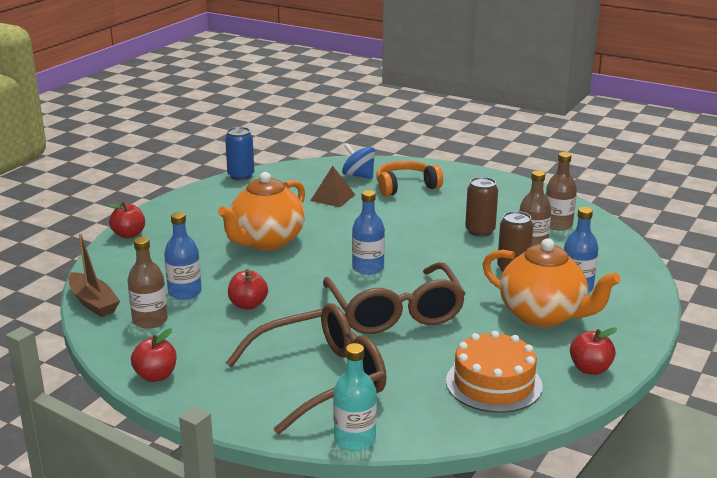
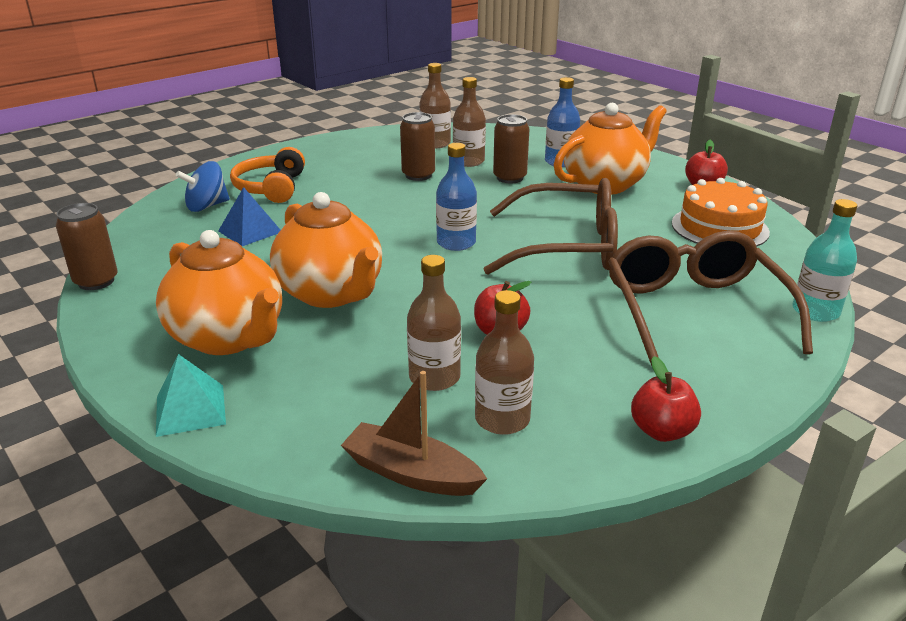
camera: 70 degrees left, 5 degrees up
brown boat [68,233,120,317] -> brown boat turned 135 degrees counterclockwise [341,371,487,496]
red apple [107,202,145,238] -> turquoise pyramid [156,354,226,437]
blue bottle [164,212,202,300] -> brown bottle [407,255,461,391]
blue can [225,127,254,180] -> brown can [56,203,118,290]
brown pyramid [310,166,355,207] -> blue pyramid [218,187,280,246]
none -> orange teapot [156,230,282,355]

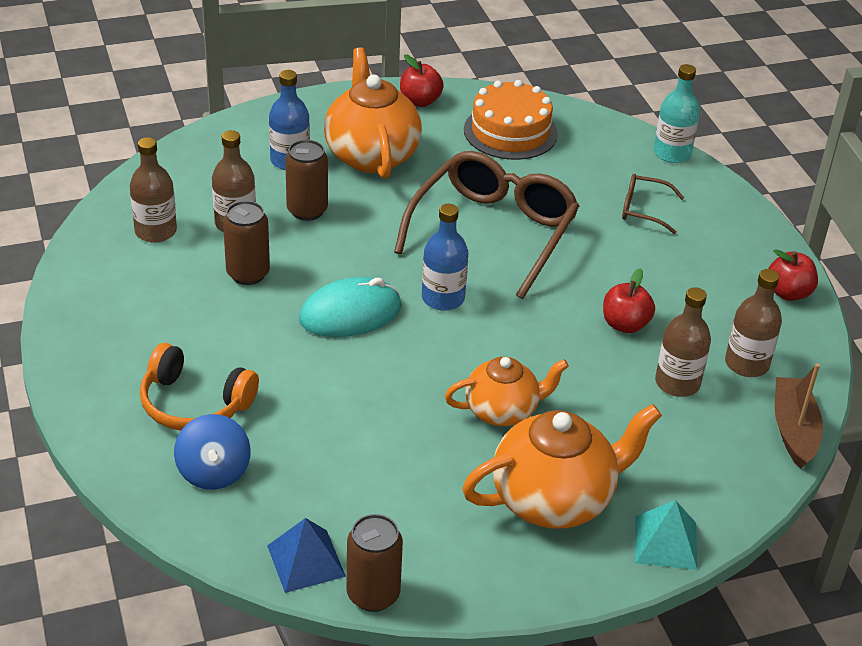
camera: 70 degrees left, 10 degrees up
blue pyramid [218,187,280,246] -> blue pyramid moved to [267,518,346,593]
orange teapot [270,192,382,308] -> orange teapot [445,357,569,426], size x0.63
brown boat [341,371,487,496] -> brown boat turned 135 degrees clockwise [775,363,823,468]
brown glasses [608,231,813,366] -> brown glasses [622,174,684,234], size x0.45
none -> turquoise mouse [299,277,402,337]

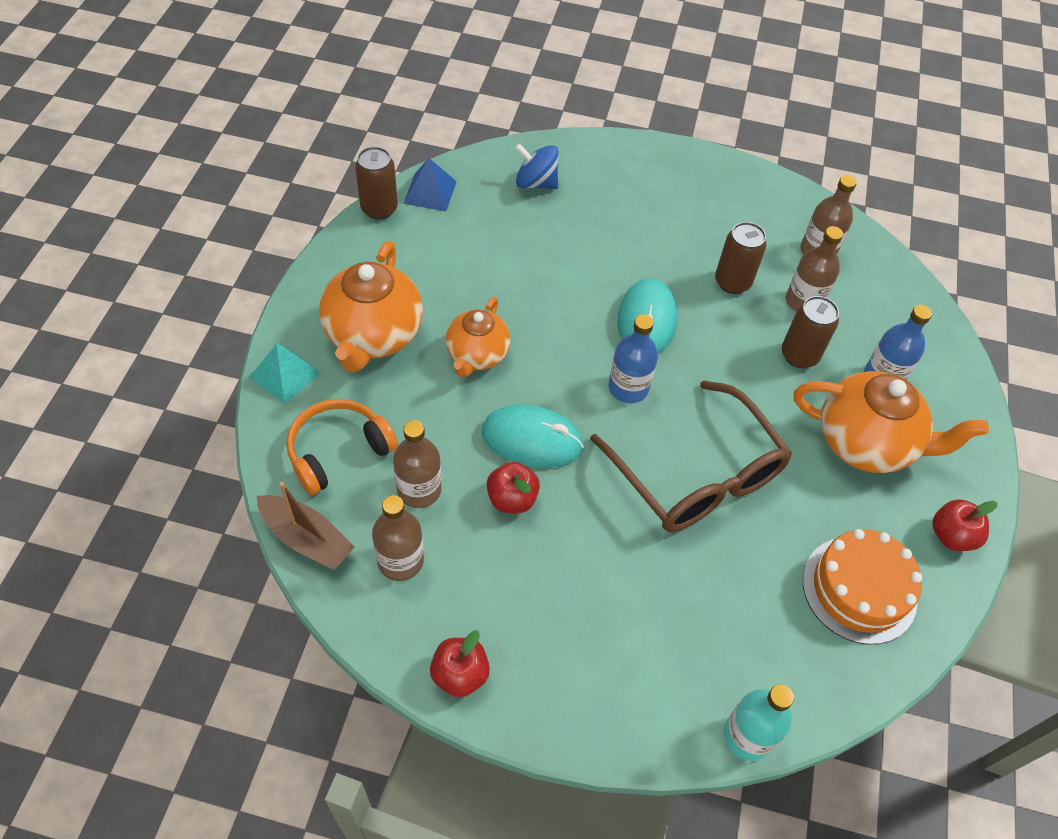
camera: 120 degrees right, 15 degrees up
orange headphones [140,343,259,431] -> orange headphones moved to [287,399,398,495]
brown glasses [622,174,684,234] -> none
none -> turquoise mouse [482,404,584,468]

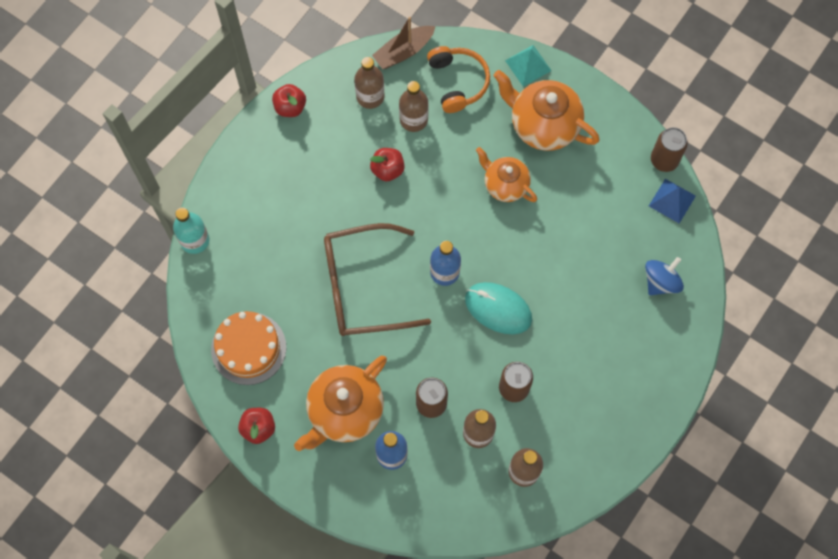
camera: 115 degrees right, 15 degrees up
turquoise mouse [482,404,584,468] -> none

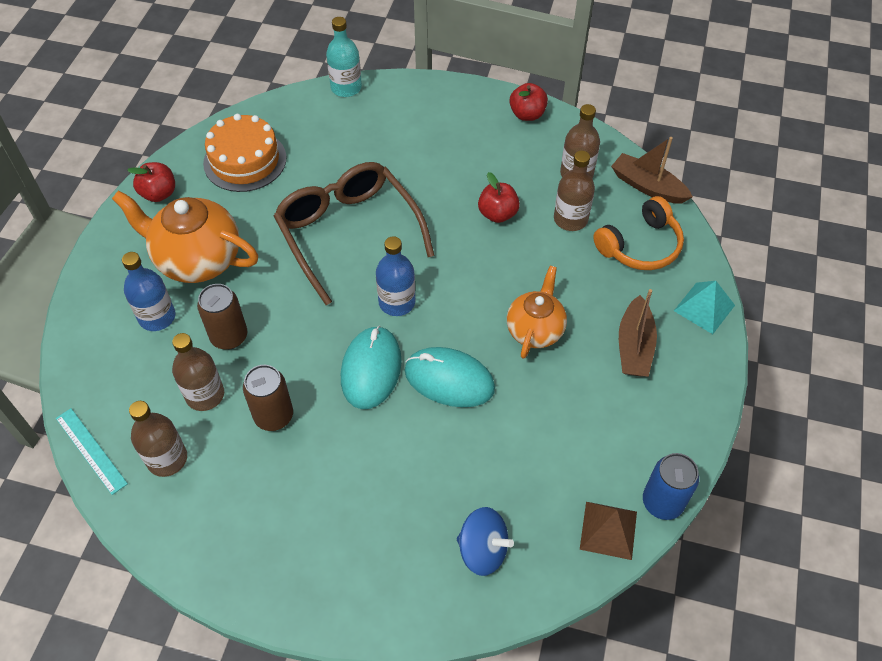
camera: 70 degrees right, 15 degrees down
orange teapot [494,70,600,151] -> brown boat [619,289,657,377]
blue pyramid [649,179,696,223] -> brown pyramid [580,502,637,560]
brown can [651,127,688,172] -> blue can [643,453,699,520]
none -> turquoise ruler [56,408,128,495]
none -> turquoise mouse [405,347,495,407]

